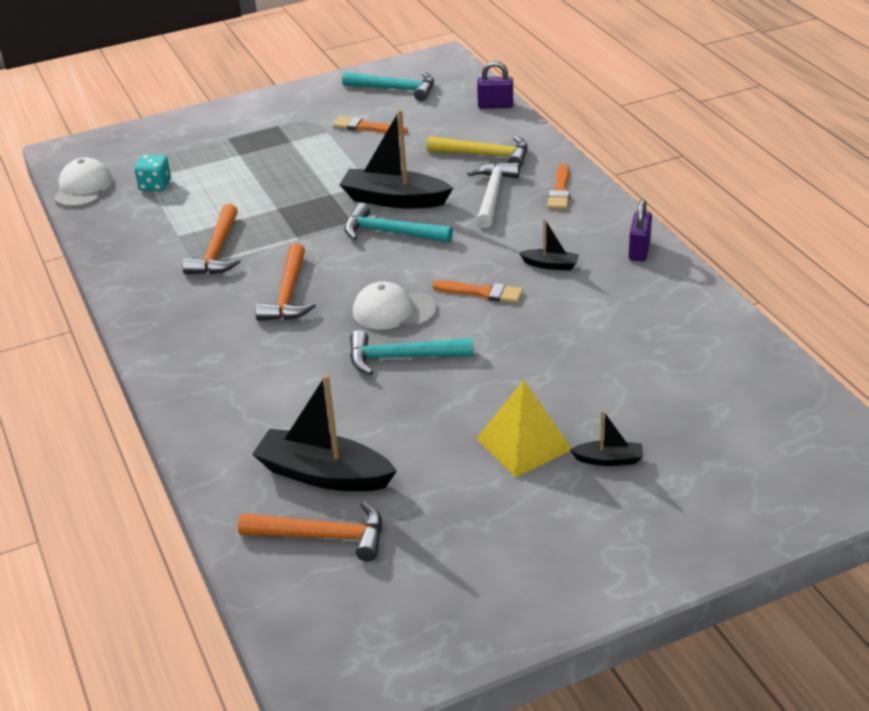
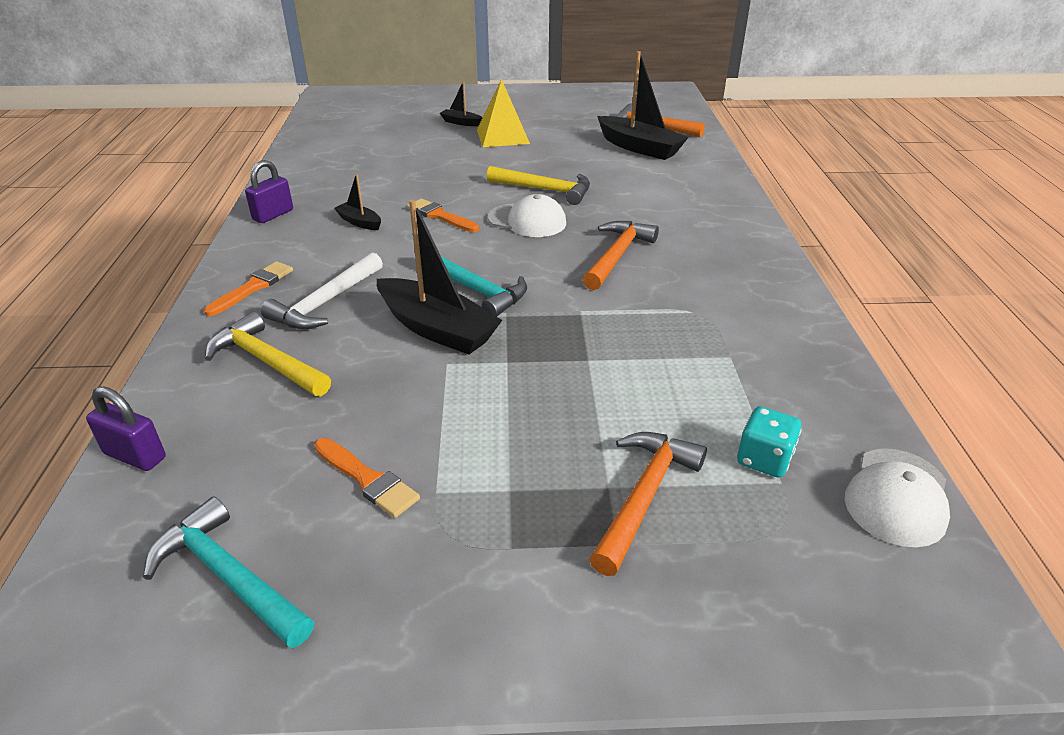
camera: 160 degrees left, 0 degrees up
orange hammer [182,204,241,275] -> orange hammer moved to [589,432,707,576]
turquoise hammer [350,330,474,375] -> yellow hammer [486,166,590,205]

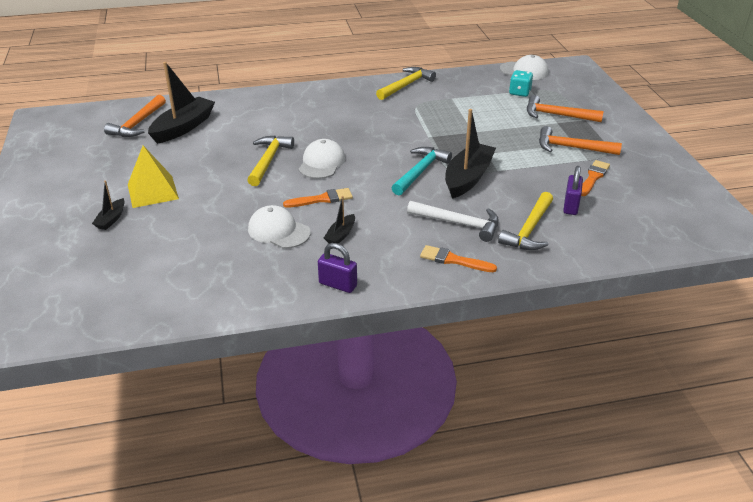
camera: 100 degrees left, 0 degrees up
purple padlock [86,386,166,471] -> purple padlock moved to [563,166,583,215]
turquoise hammer [143,497,314,648] -> none
orange brush [407,199,479,232] -> orange brush turned 135 degrees counterclockwise [283,188,353,208]
orange hammer [583,221,659,290] -> orange hammer moved to [539,126,622,155]
none -> white cap [248,205,311,248]
none -> yellow hammer [376,67,436,100]

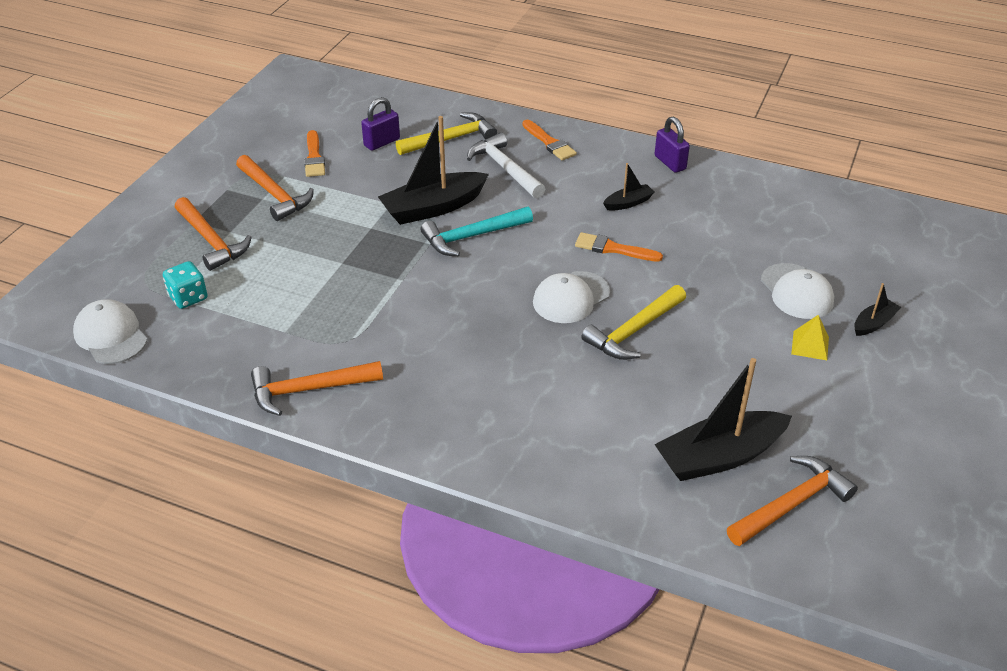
camera: 145 degrees left, 5 degrees up
yellow pyramid [128,145,179,208] -> yellow pyramid [791,315,829,360], size x0.55
white cap [248,205,311,248] -> white cap moved to [761,263,834,319]
yellow hammer [376,67,436,100] -> orange hammer [251,361,383,416]
orange brush [581,160,610,196] -> orange brush turned 75 degrees counterclockwise [304,130,325,177]

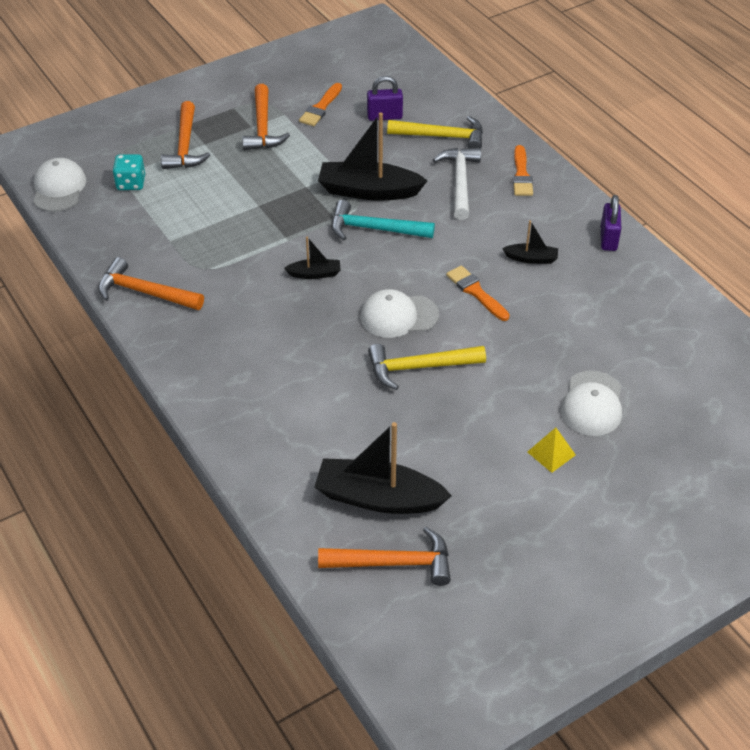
camera: 35 degrees right, 5 degrees up
black boat [854,283,901,336] -> black boat moved to [284,237,341,279]

